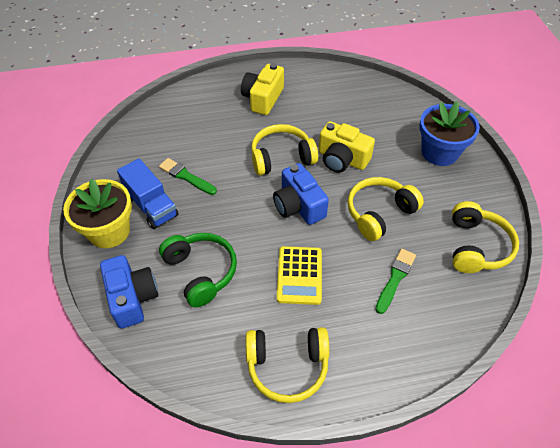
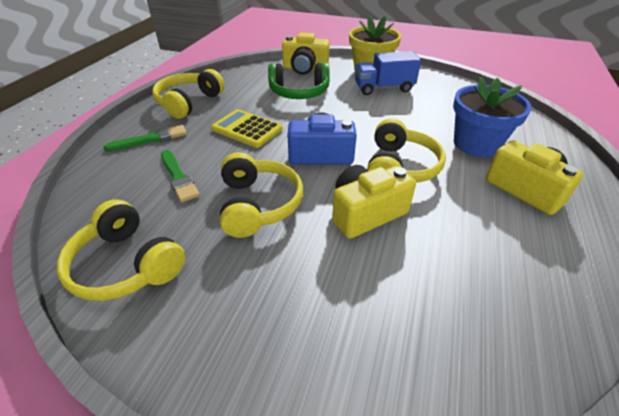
camera: 120 degrees right, 10 degrees down
blue camera [100,255,158,328] -> yellow camera [282,32,330,75]
green brush [159,158,217,195] -> green brush moved to [104,125,187,152]
blue flower pot [419,101,480,166] -> blue flower pot moved to [453,76,532,157]

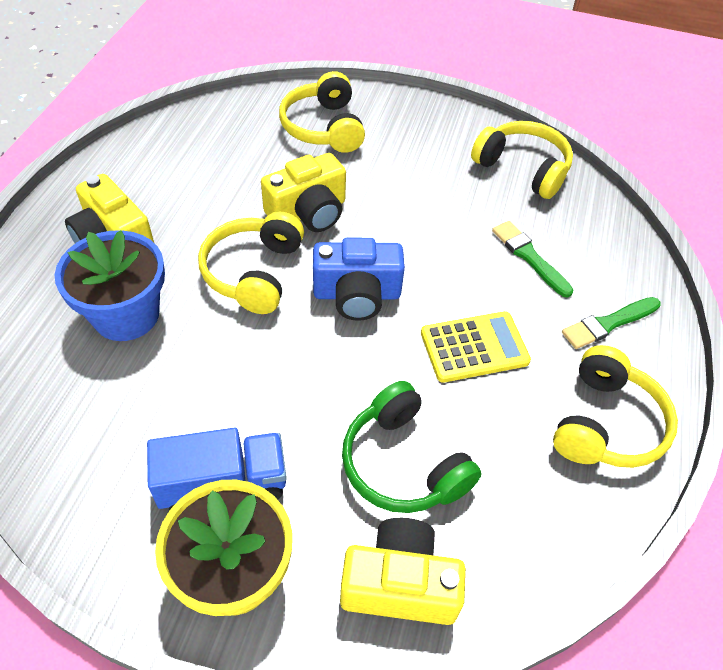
camera: 175 degrees right, 10 degrees up
yellow calculator [211,109,282,148] -> yellow calculator turned 45 degrees counterclockwise [421,311,531,383]
yellow headphones [220,152,303,238] -> yellow headphones moved to [279,71,365,153]
green headphones [268,62,330,99] -> green headphones turned 120 degrees counterclockwise [342,381,482,513]

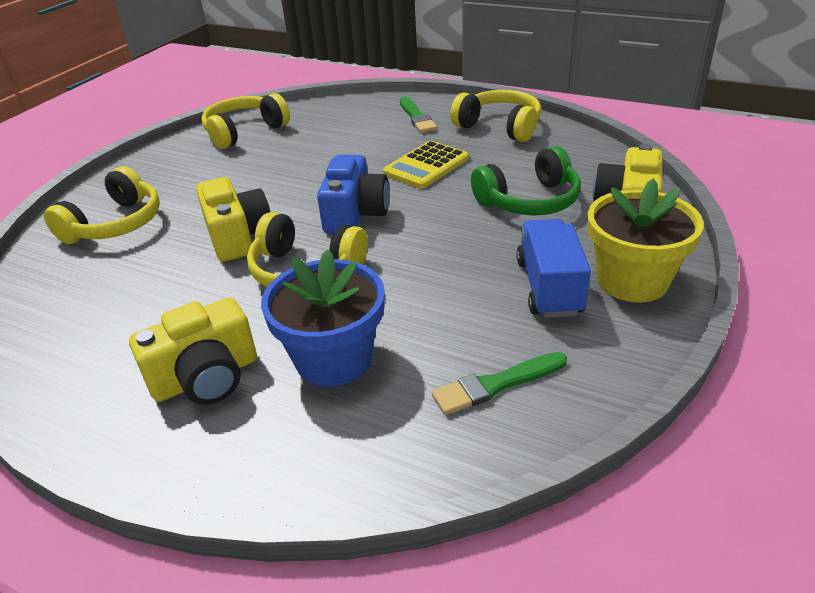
camera: 75 degrees left, 15 degrees down
yellow headphones [279,71,365,153] -> yellow headphones turned 60 degrees counterclockwise [44,166,160,244]
yellow calculator [421,311,531,383] -> yellow calculator turned 135 degrees counterclockwise [383,141,469,189]
green brush [492,221,574,298] -> green brush moved to [432,352,567,415]

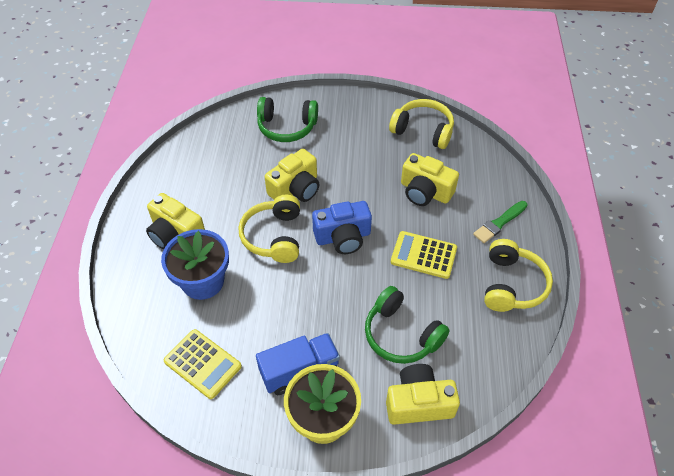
camera: 65 degrees right, 15 degrees up
yellow headphones [44,166,160,244] -> green headphones [257,97,318,142]
green brush [432,352,567,415] -> yellow calculator [164,329,242,399]
none -> yellow camera [401,153,459,206]

